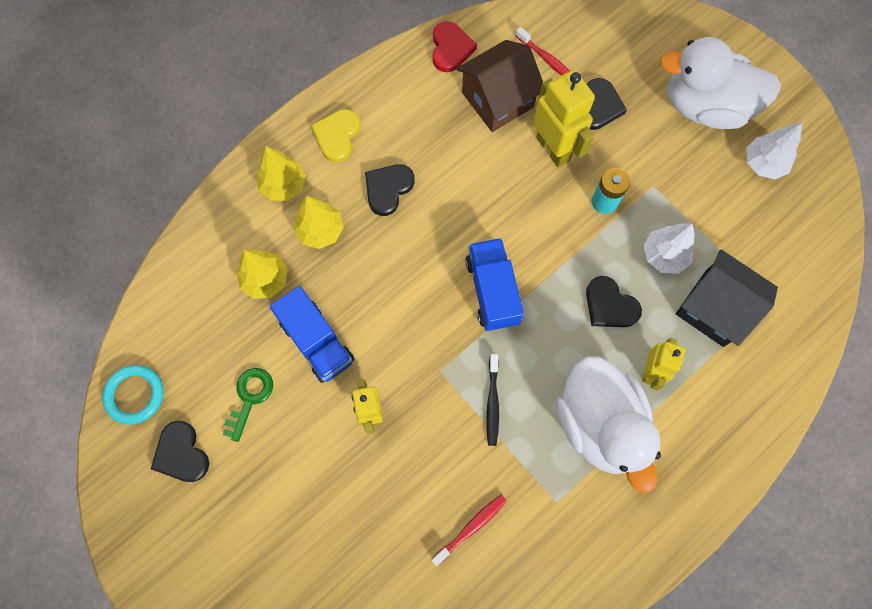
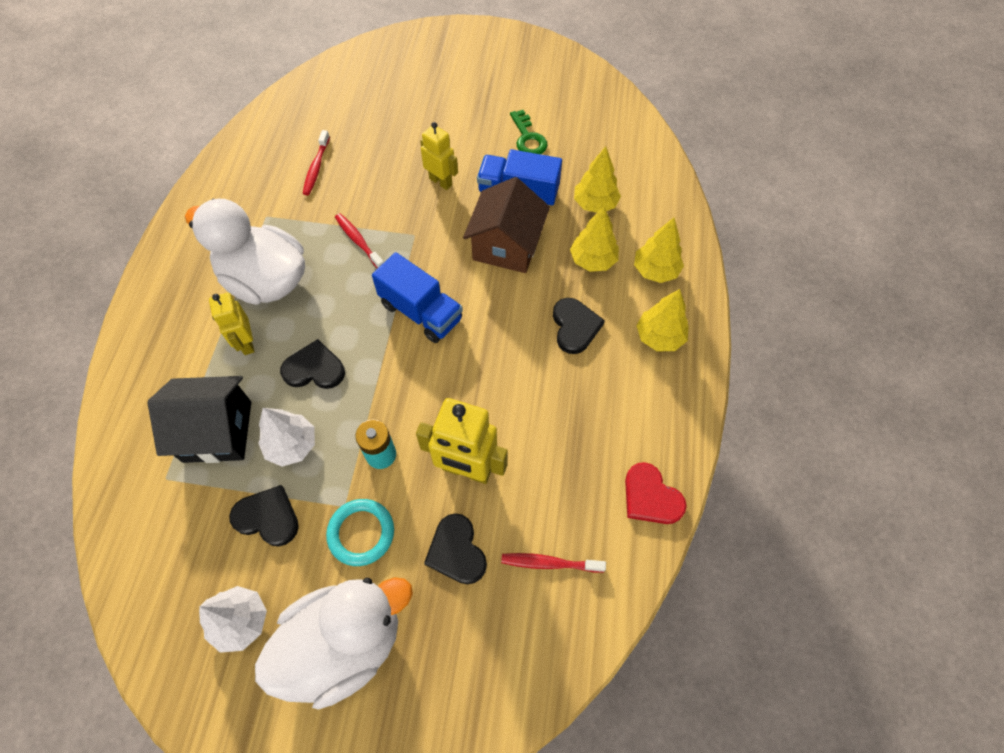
camera: 140 degrees right, 10 degrees down
turquoise ring [102,365,164,425] -> turquoise ring moved to [326,499,394,566]
black heart [151,421,209,482] -> black heart moved to [229,485,299,547]
yellow heart [311,109,360,162] -> yellow tree [636,289,689,351]
brown house [456,40,543,132] -> brown house moved to [463,177,550,273]
black toothbrush [486,354,499,446] -> red toothbrush [335,213,384,269]

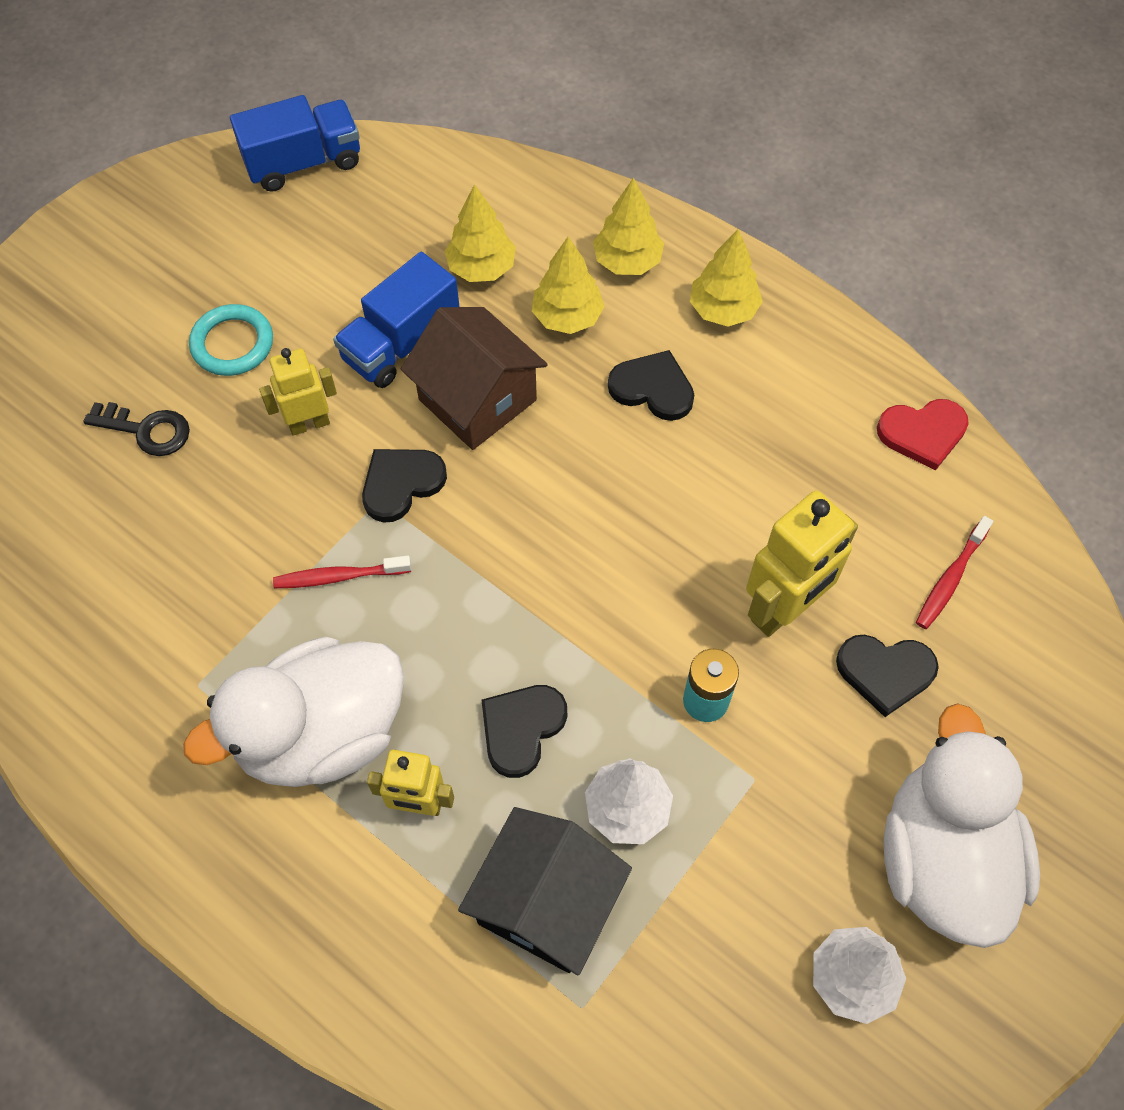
camera: 60 degrees left, 0 degrees up
black heart [229,485,299,547] -> black heart moved to [362,449,447,523]
red toothbrush [303,130,330,195] -> none
turquoise ring [326,499,394,566] -> turquoise ring moved to [189,304,273,376]
blue truck [372,252,463,343] -> blue truck moved to [230,95,360,192]
green key [510,110,548,154] -> none
none -> black key [83,402,190,456]

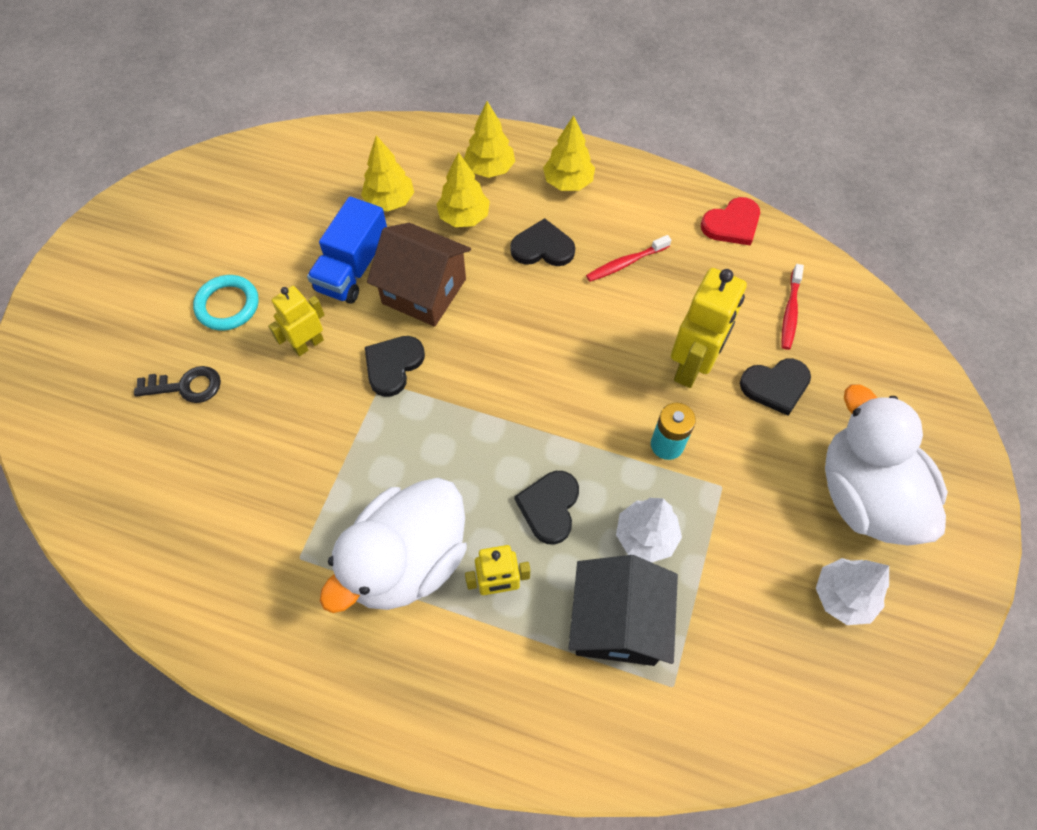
camera: 20 degrees left, 0 degrees up
blue truck [230,95,360,192] -> none
red toothbrush [273,556,411,588] -> red toothbrush moved to [586,235,671,282]

